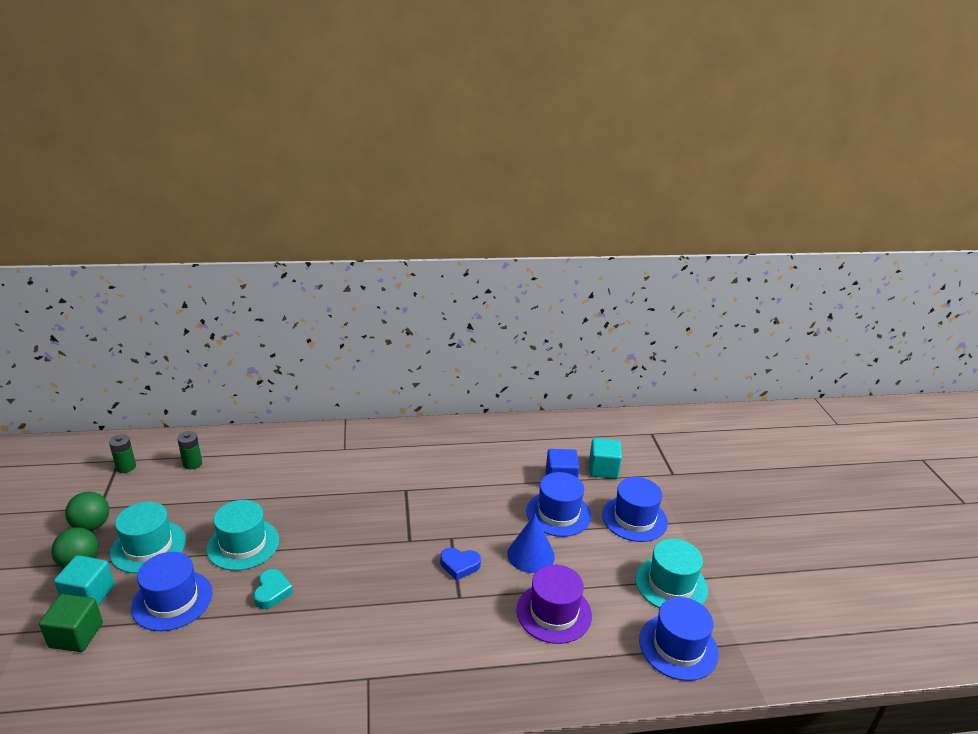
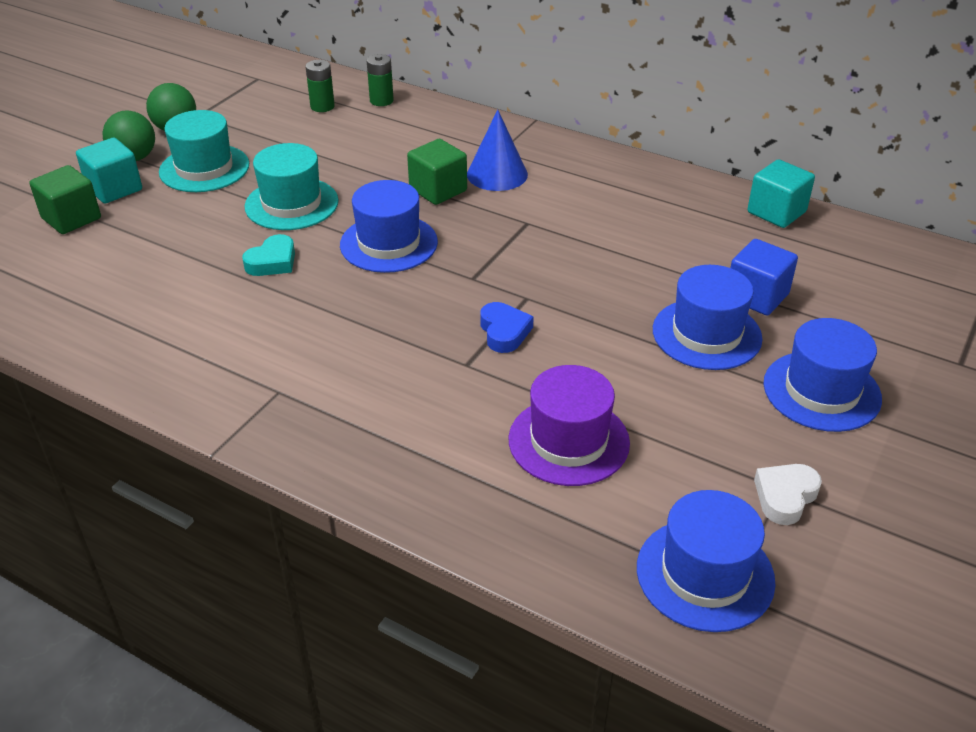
camera: 40 degrees right, 10 degrees up
green battery [109,434,136,473] -> green battery moved to [367,54,394,106]
blue hat [131,552,213,631] -> blue hat moved to [340,180,438,273]
blue heart [440,548,481,581] -> blue heart turned 150 degrees counterclockwise [480,302,534,353]
blue cone [507,514,555,573] -> blue cone moved to [467,110,528,191]
turquoise cube [589,438,622,479] -> turquoise cube moved to [748,159,815,228]
turquoise hat [635,539,708,608] -> white heart [754,464,822,525]
none -> green cube [407,139,467,205]

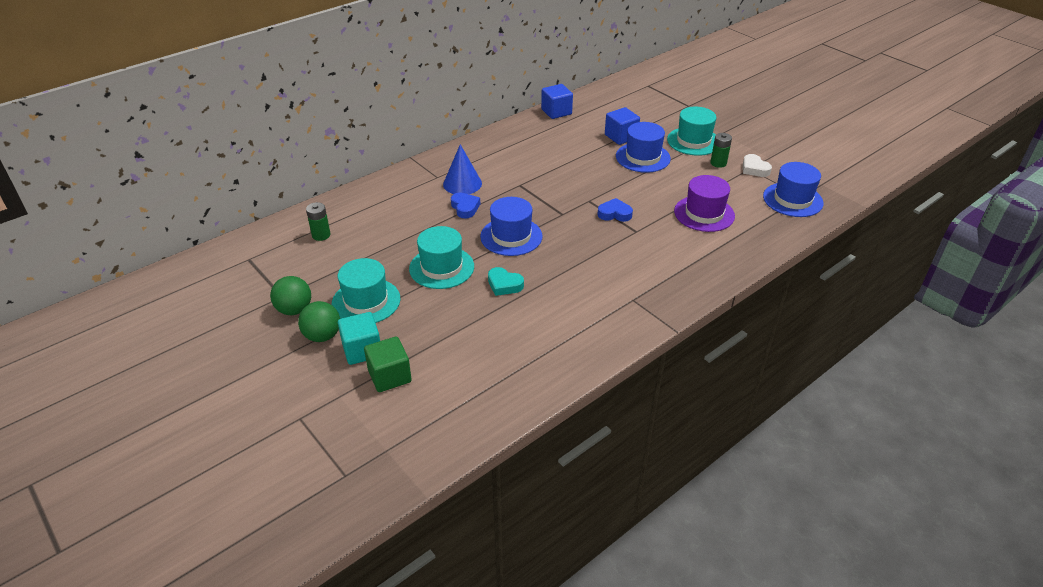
camera: 70 degrees left, 0 degrees up
turquoise heart [242,234,295,276] -> turquoise heart turned 150 degrees clockwise [488,267,524,296]
green battery [367,54,394,106] -> green battery moved to [710,133,732,168]
green cube [407,139,467,205] -> blue heart [451,192,480,219]
turquoise cube [748,159,815,228] -> blue cube [541,84,573,119]
blue hat [763,318,882,432] -> turquoise hat [667,107,716,156]

